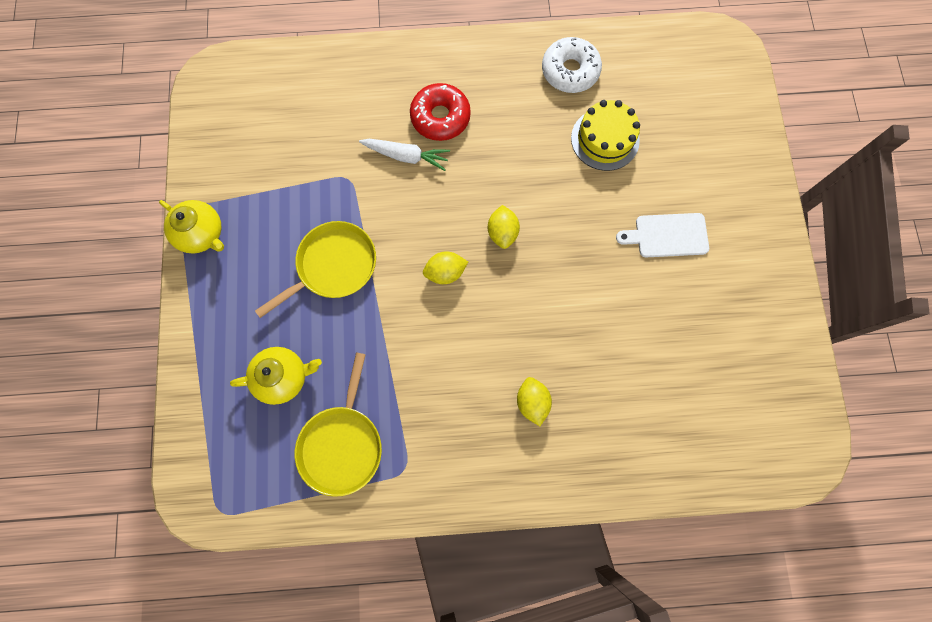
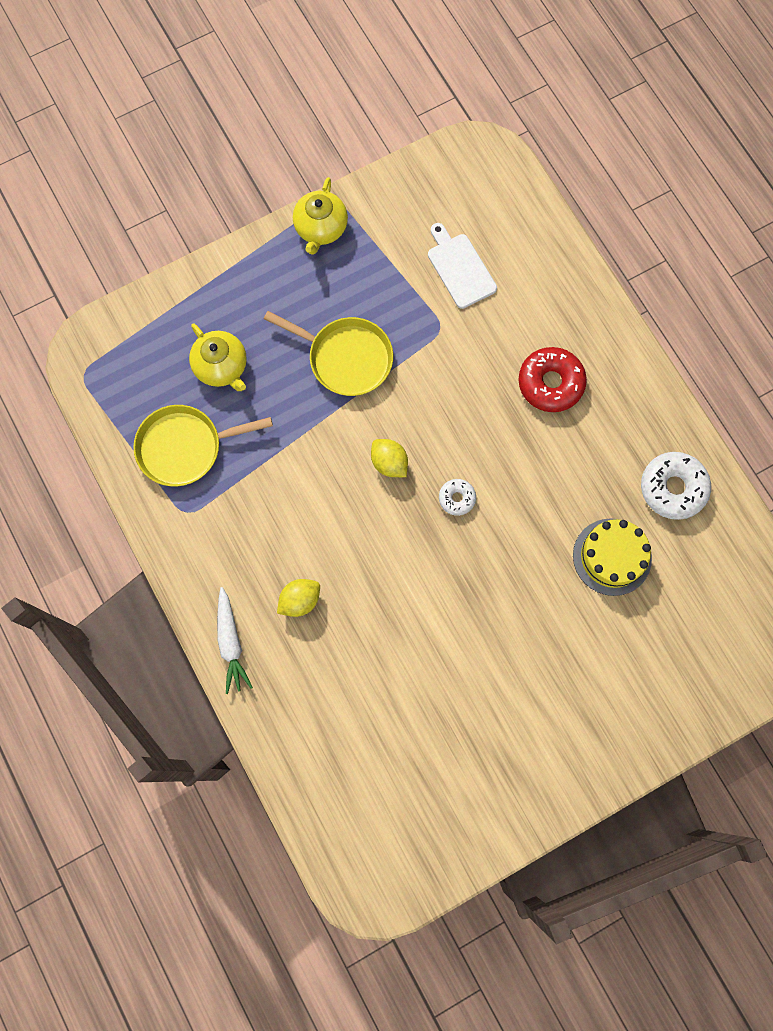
camera: 65 degrees right, 0 degrees up
white carrot [359,139,450,171] -> white carrot moved to [217,587,253,694]
yellow lemon [488,205,520,249] -> white donut [439,479,476,516]
white cutting board [616,213,709,257] -> white cutting board moved to [428,223,497,309]

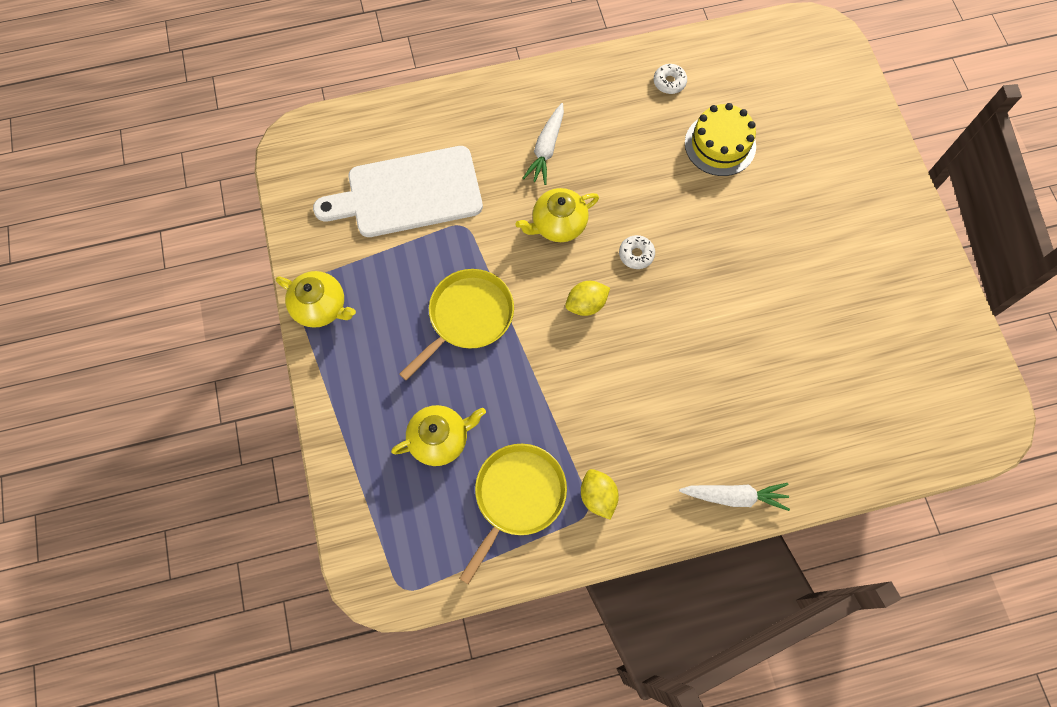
camera: 75 degrees left, 5 degrees down
yellow pan [133,405,273,487] -> yellow pan turned 150 degrees counterclockwise [459,444,567,584]
yellow lemon [277,579,320,617] -> yellow lemon moved to [581,469,619,520]
white cutting board [428,223,497,309] -> white cutting board [313,146,483,237], size x1.78
red donut [518,347,587,412] -> white carrot [523,103,564,185]
white donut [641,452,711,520] -> white donut [654,64,687,94], size x0.54
none -> yellow teapot [515,188,599,242]

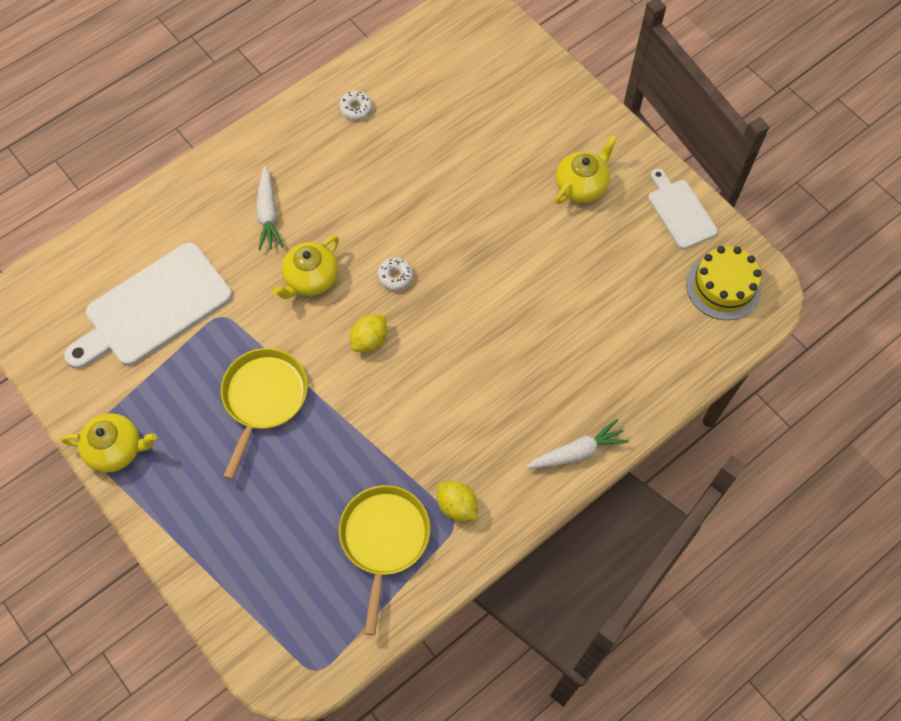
camera: 25 degrees left, 5 degrees down
yellow teapot [391,405,486,466] -> yellow teapot moved to [555,135,617,204]
yellow cake [685,103,756,176] -> yellow cake moved to [686,246,762,320]
none -> white cutting board [648,168,718,249]

